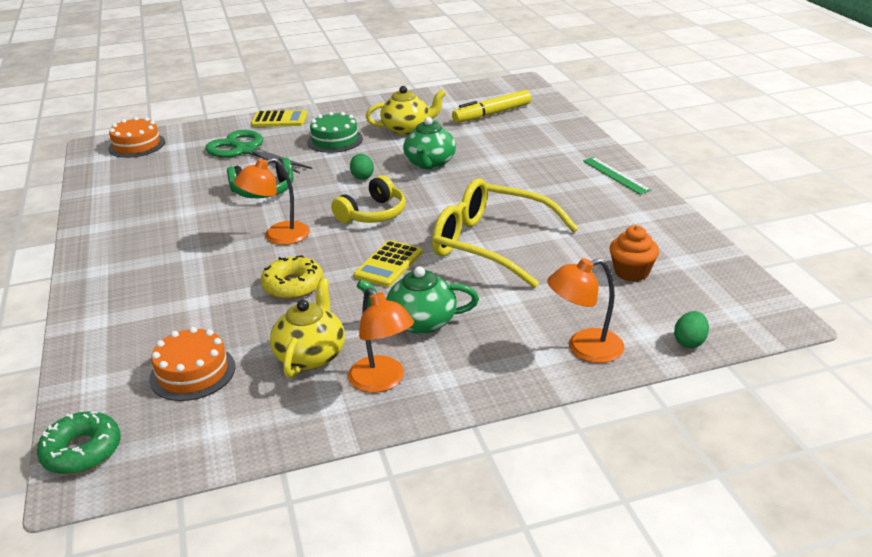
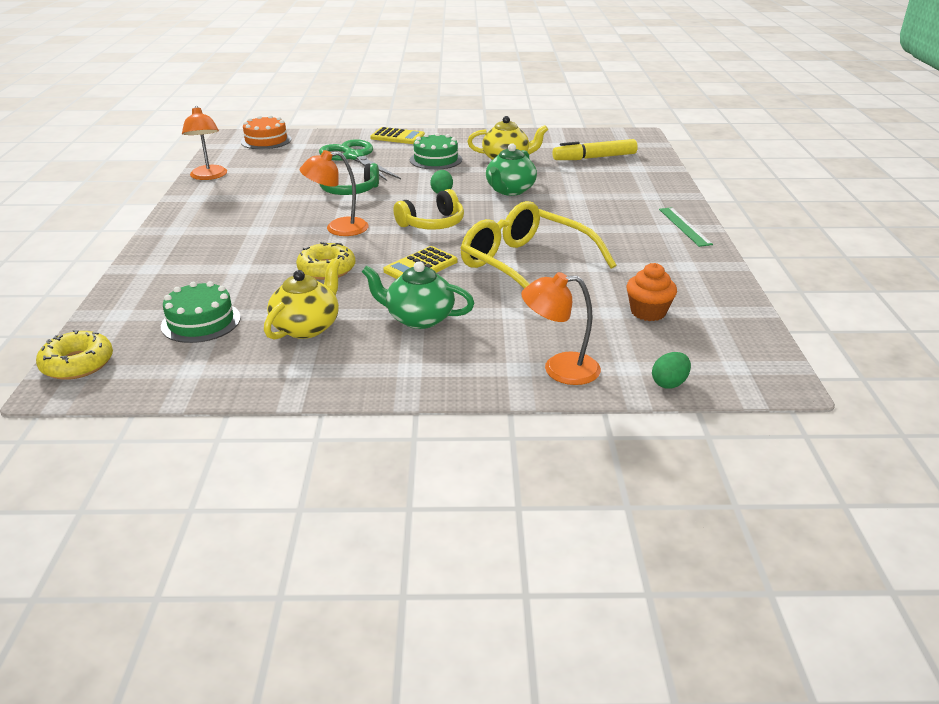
camera: 15 degrees right, 0 degrees up
green donut [37,411,121,474] -> yellow donut [36,330,113,380]
orange cake [149,327,235,401] -> green cake [161,281,241,343]
orange lamp [348,288,414,393] -> orange lamp moved to [182,106,227,180]

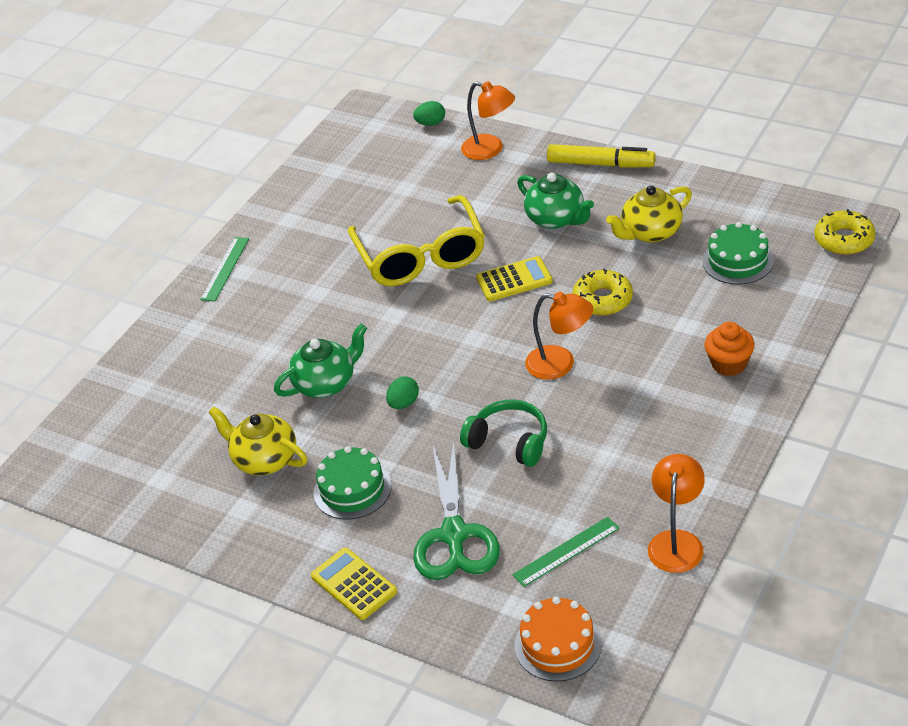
camera: 145 degrees left, 10 degrees up
yellow headphones [393,189,464,230] -> none
yellow marker [552,139,638,160] -> yellow marker moved to [547,144,656,168]
orange cupcake [626,263,677,321] -> orange cupcake moved to [704,322,755,376]
none -> green ruler [512,517,620,587]

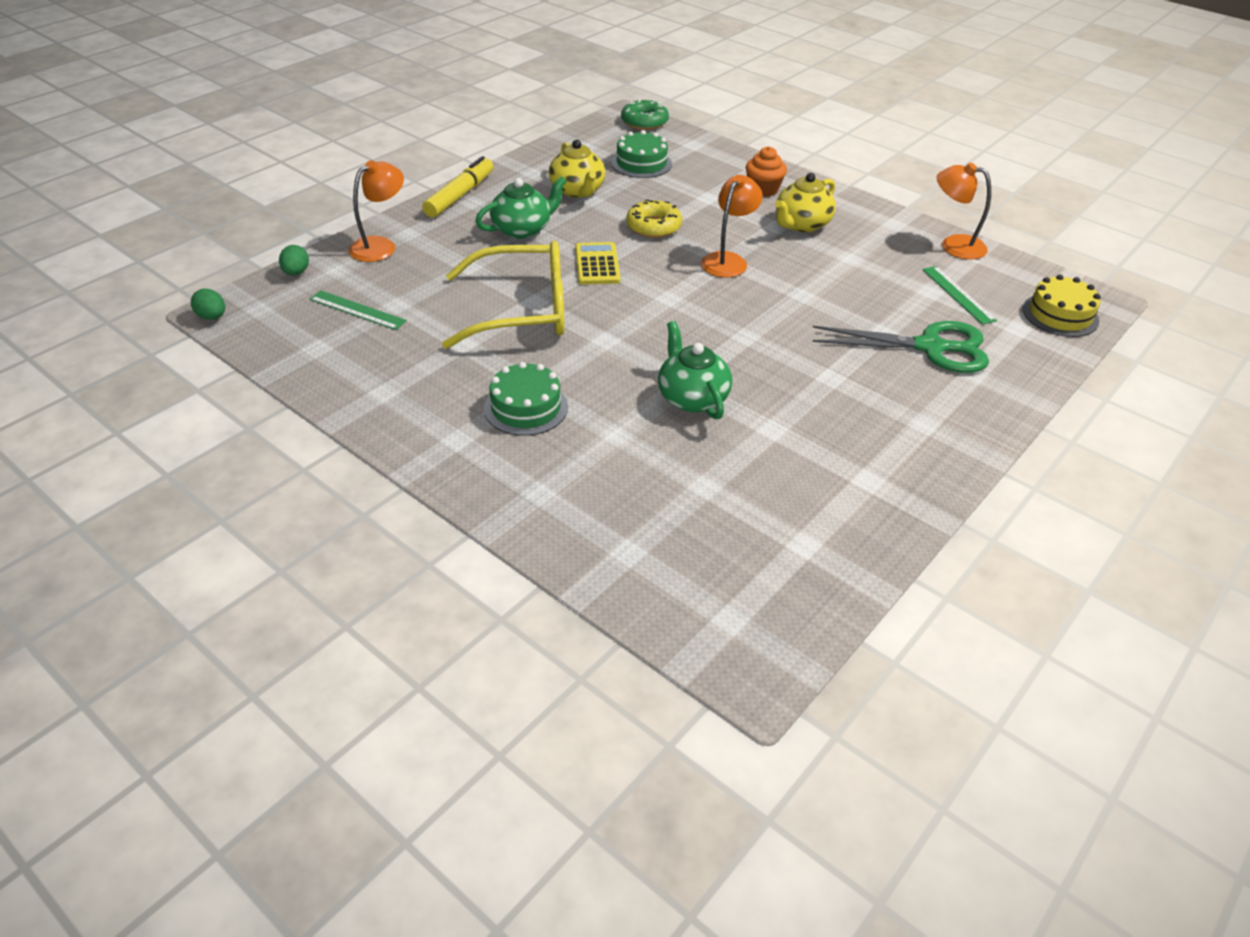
camera: 85 degrees left, 0 degrees up
green ruler [200,237,249,302] -> green ruler moved to [310,290,407,330]
yellow teapot [208,406,307,475] -> yellow teapot moved to [775,173,836,232]
yellow calculator [311,548,397,620] -> none
green cake [314,446,391,520] -> green cake moved to [484,362,568,436]
green egg [386,376,419,409] -> green egg moved to [191,289,225,320]
green headphones [460,400,547,467] -> none
orange cake [515,596,602,682] -> yellow cake [1022,275,1101,337]
yellow donut [815,209,876,255] -> green donut [621,99,669,130]

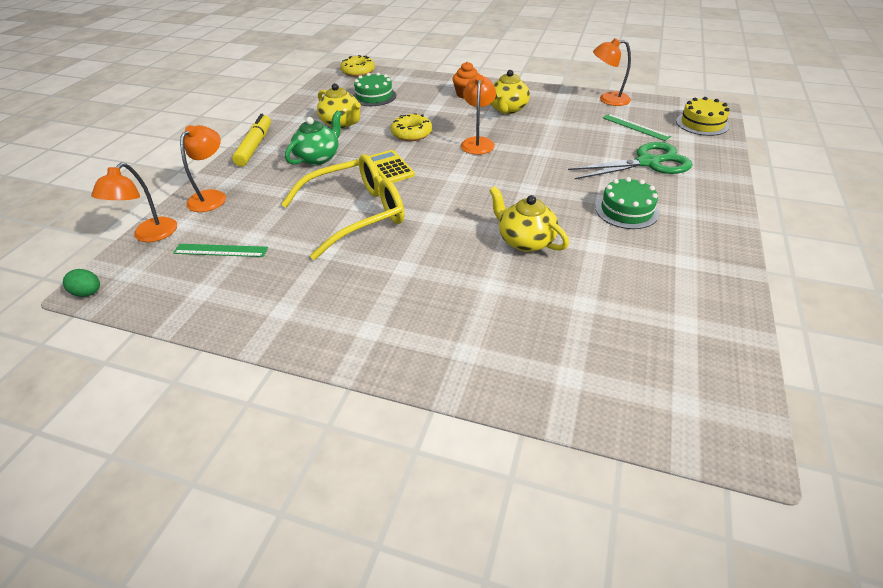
camera: 20 degrees left, 0 degrees up
green egg [279,245,309,276] -> orange lamp [91,163,177,242]
green cake [484,362,568,436] -> green cake moved to [596,177,659,229]
green donut [621,99,669,130] -> yellow donut [340,55,375,77]
green teapot [658,321,732,419] -> yellow teapot [489,186,569,252]

